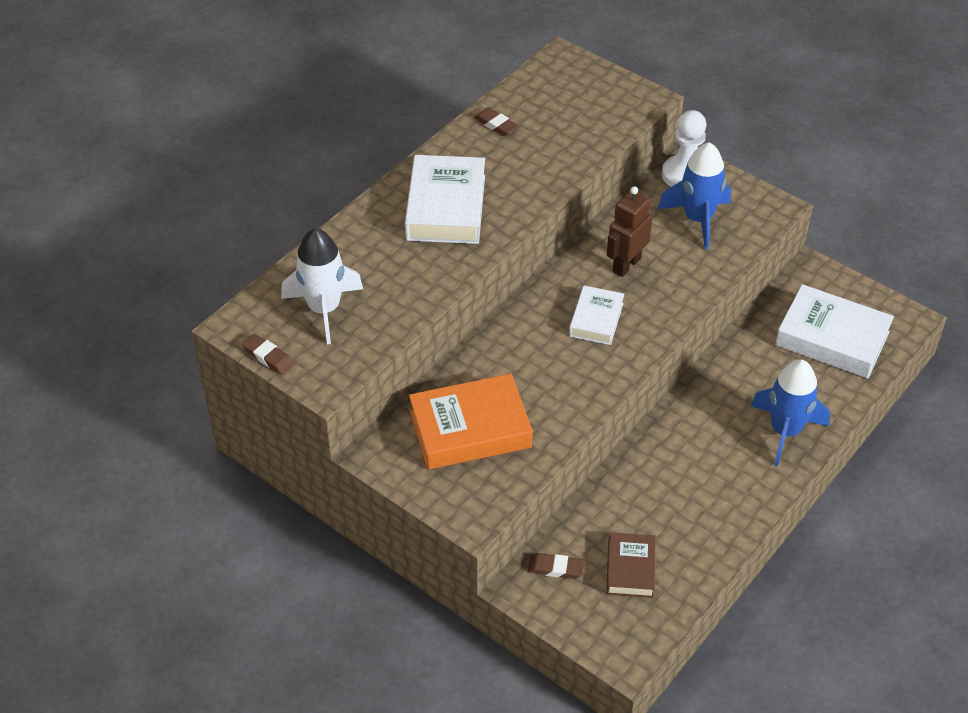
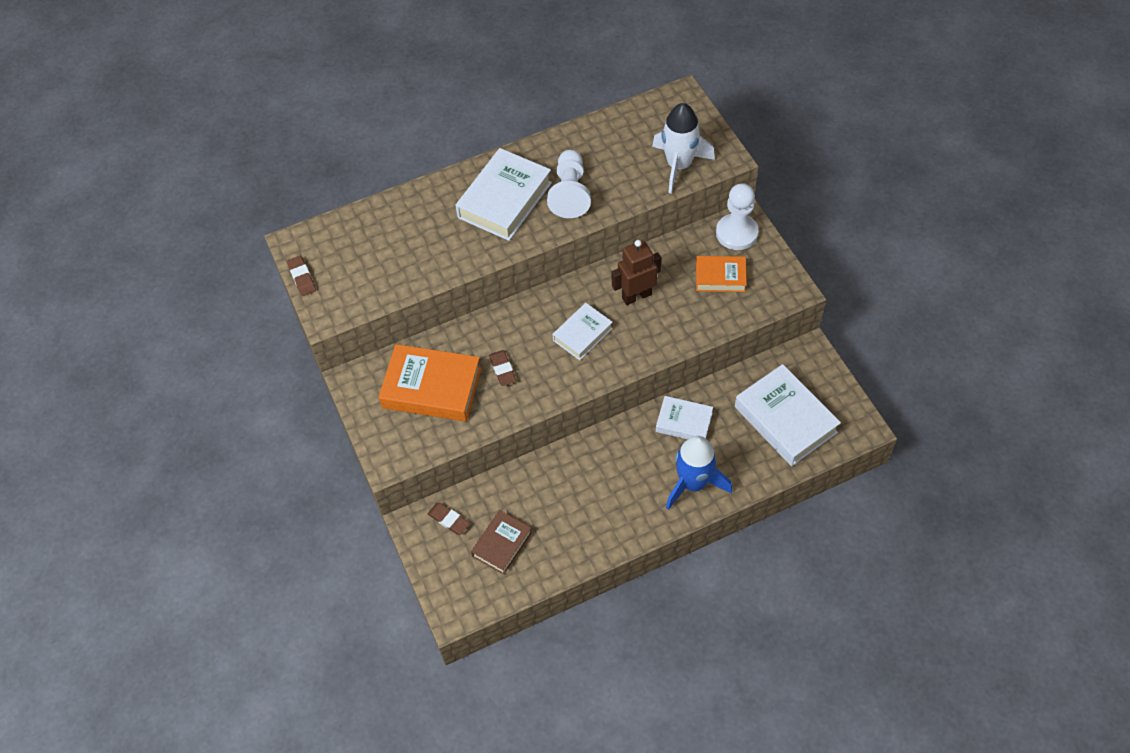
camera: 30 degrees right, 10 degrees up
white rocket [281,228,363,344] -> white rocket moved to [652,103,715,194]
brown eraser [474,108,519,136] -> brown eraser moved to [489,350,517,386]
blue rocket [658,142,731,249] -> orange book [696,256,747,292]
none -> white pawn [547,150,591,218]
none -> white book [656,396,713,439]

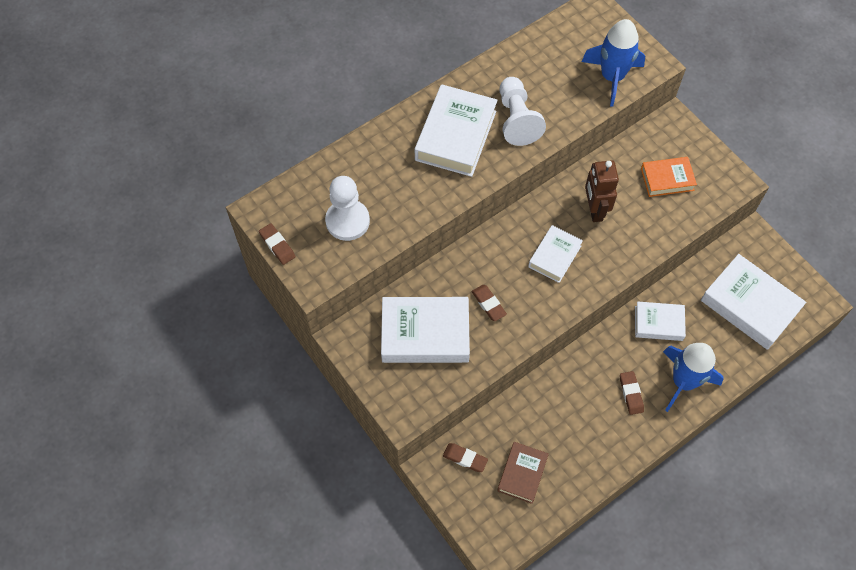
camera: 15 degrees left, 5 degrees up
orange book [379,344,481,421] -> white book [381,297,470,363]
brown robot [612,240,661,305] -> brown robot turned 60 degrees counterclockwise [585,160,619,222]
white rocket [652,103,715,194] -> blue rocket [582,19,645,107]
white pawn [716,183,758,250] -> white pawn moved to [325,176,370,241]
none -> brown eraser [620,371,644,415]

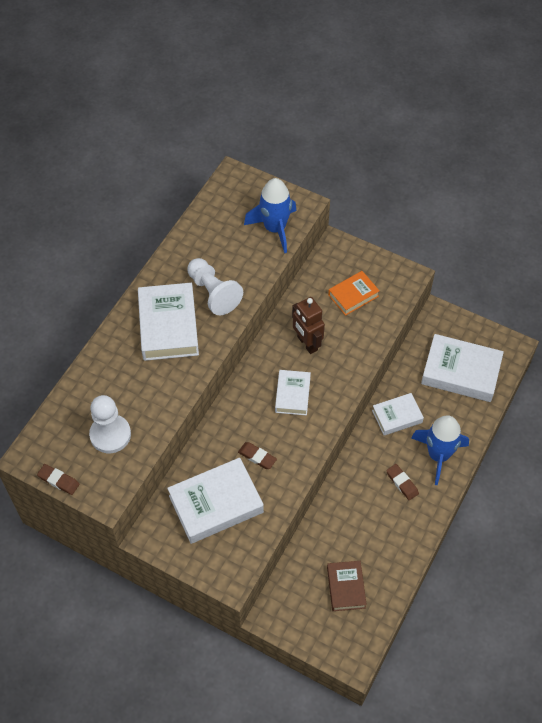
camera: 25 degrees left, 5 degrees down
brown eraser [443,443,488,472] -> none

